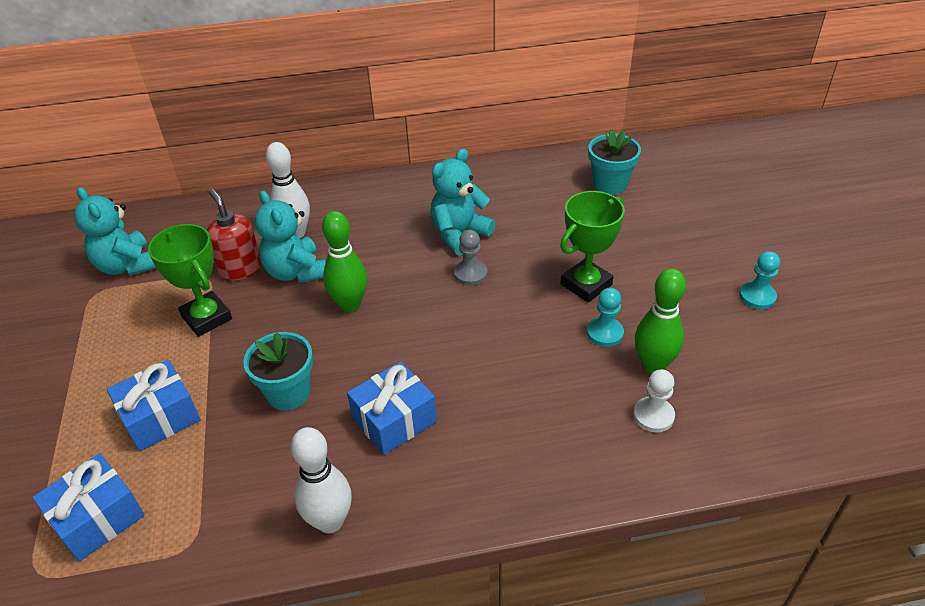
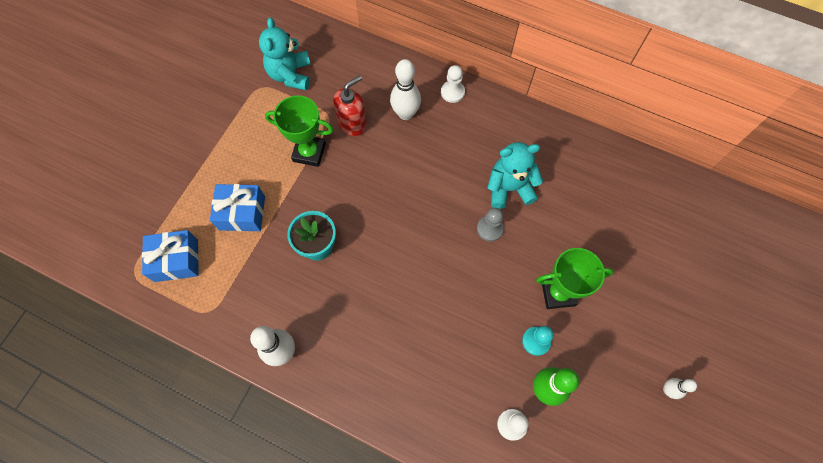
camera: 35 degrees right, 25 degrees up
green trophy [148,224,232,337] -> green trophy turned 75 degrees counterclockwise [265,95,333,167]
red soap dispenser [207,189,261,281] -> red soap dispenser turned 45 degrees clockwise [333,75,367,136]
turquoise teddy bear [255,191,326,283] -> none
green bowling pin [322,211,367,312] -> none
blue gift [347,361,437,455] -> none
turquoise flower pot [588,129,641,195] -> none
turquoise pawn [739,251,780,309] -> white bowling pin [663,378,697,399]
none -> white pawn [441,65,465,103]

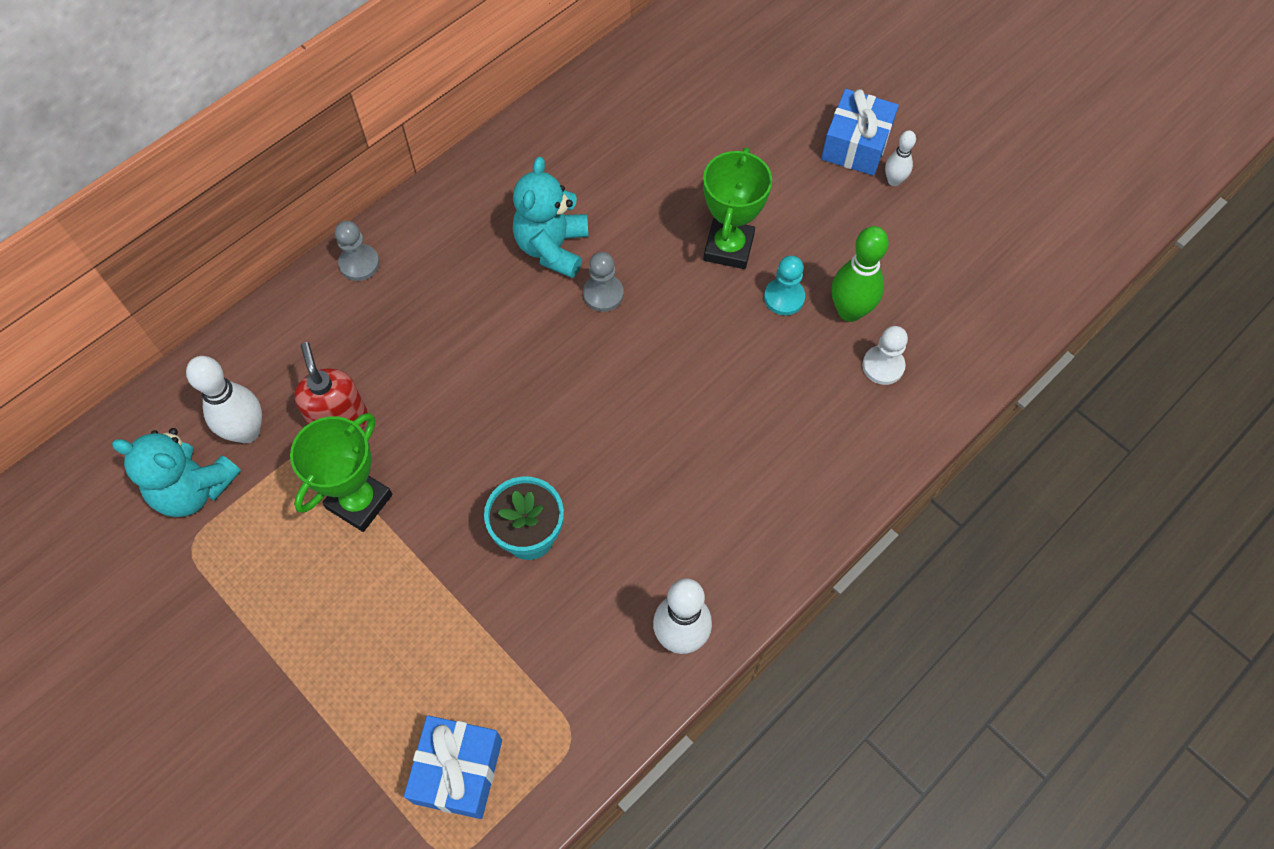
camera: 70 degrees left, 5 degrees down
blue gift [210,184,265,231] -> blue gift moved to [821,89,899,176]
white bowling pin [390,59,421,120] -> white bowling pin moved to [186,356,262,443]
white pawn [441,65,465,103] -> grey pawn [335,221,380,281]

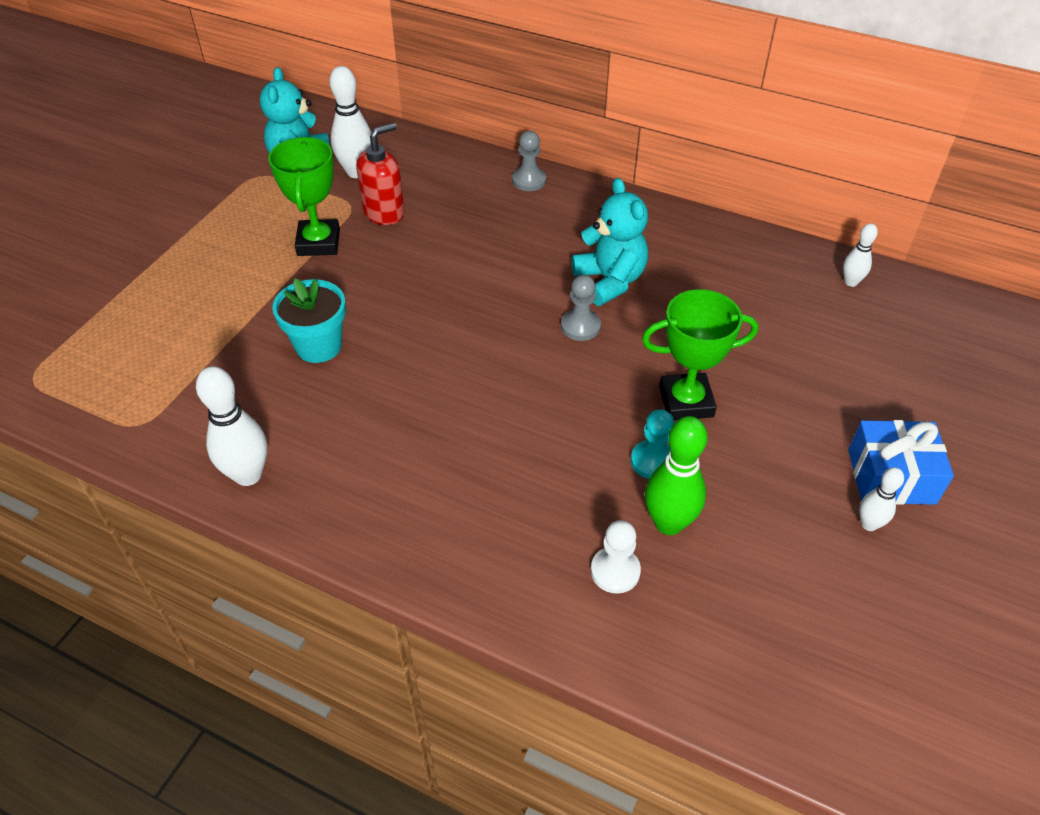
camera: 70 degrees right, 15 degrees down
green trophy [290,413,392,532] -> green trophy turned 75 degrees clockwise [268,137,340,256]
blue gift [404,715,502,819] -> none
turquoise teddy bear [513,157,589,278] -> turquoise teddy bear turned 75 degrees clockwise [572,178,648,306]
none -> white bowling pin [843,223,878,287]

